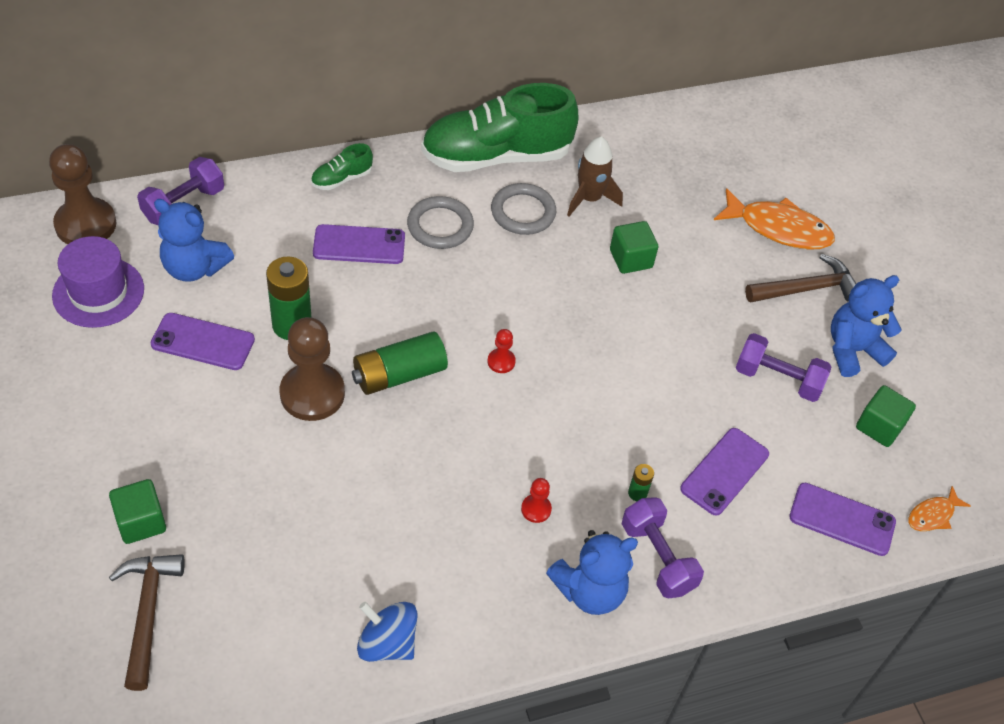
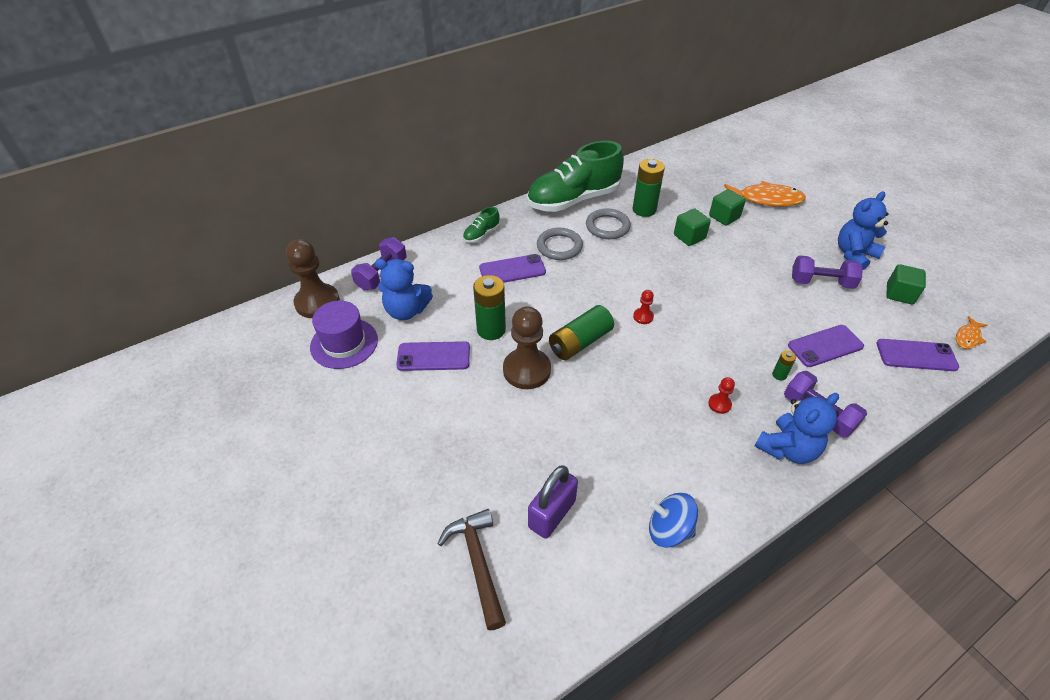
camera: 10 degrees left, 5 degrees down
green cube [109,479,166,544] -> green cube moved to [709,189,746,226]
brown rocket [567,136,623,216] -> green battery [632,159,665,217]
purple phone [680,428,769,516] -> purple phone turned 45 degrees clockwise [788,325,864,367]
brown hammer [745,254,857,303] -> none
none -> purple padlock [528,465,578,539]

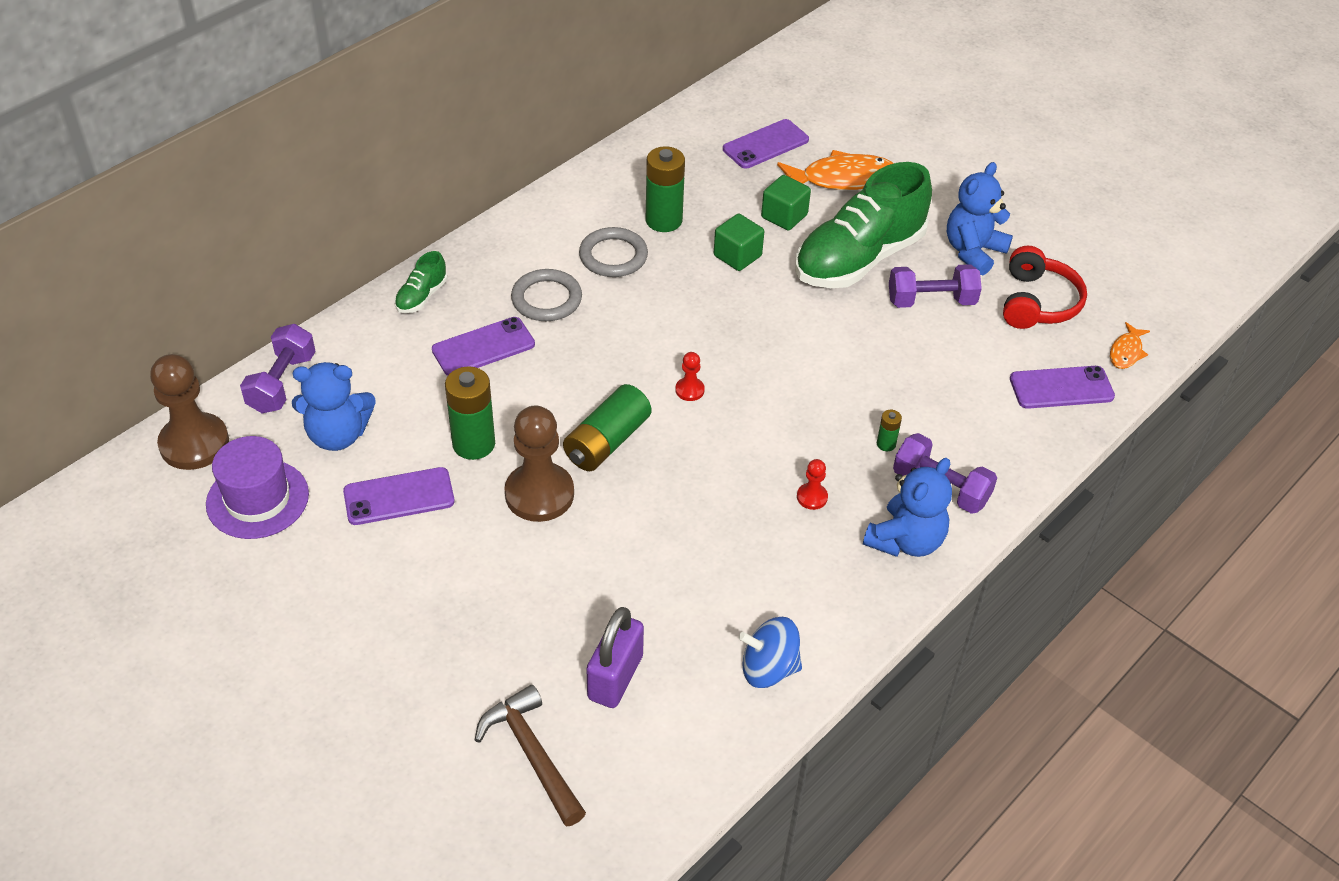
camera: 15 degrees left, 0 degrees up
green shoe [527,141,624,212] -> green shoe moved to [795,162,932,288]
purple phone [788,325,864,367] -> purple phone moved to [723,119,809,169]
green cube [886,264,926,304] -> red headphones [1003,246,1087,329]

